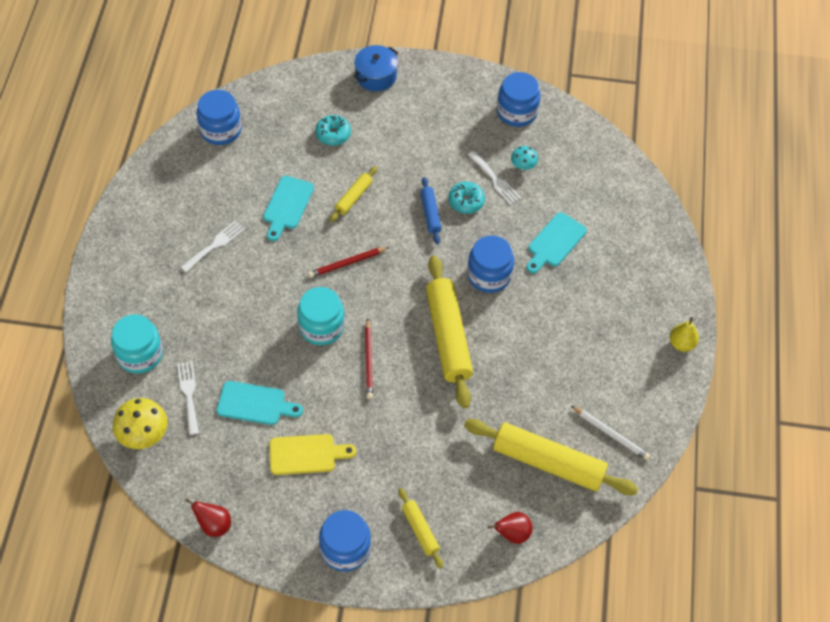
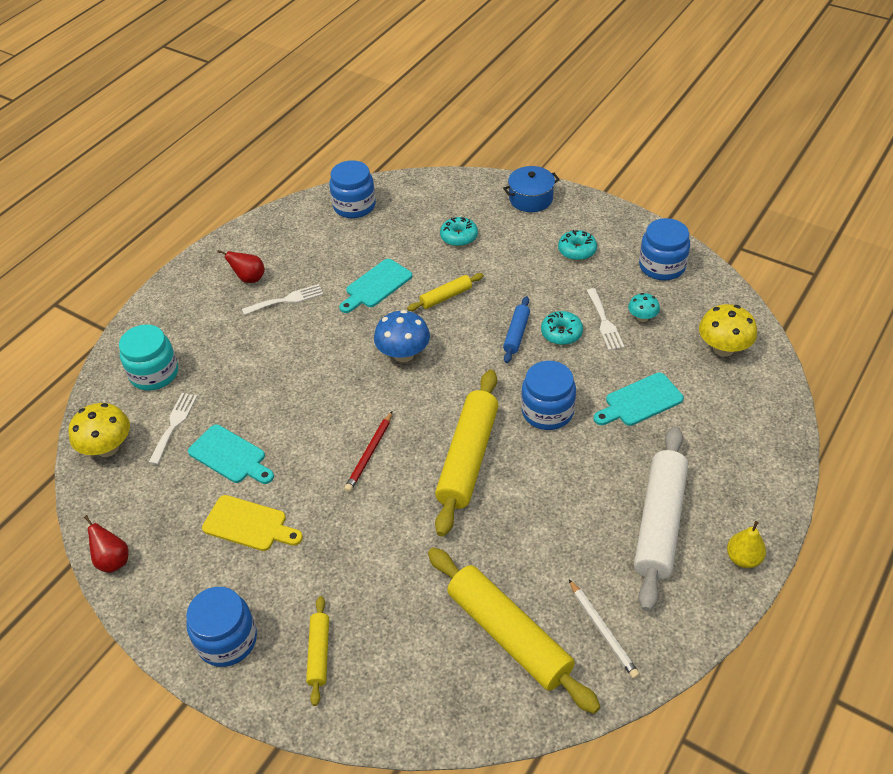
camera: 30 degrees right, 10 degrees down
turquoise jar [297,287,345,345] -> none
red pencil [308,247,389,278] -> blue mushroom [374,310,430,362]
red pear [488,512,533,544] -> red pear moved to [217,250,265,283]
none -> turquoise donut [558,230,597,261]
none -> white rolling pin [634,426,688,612]
none -> yellow mushroom [699,304,757,357]

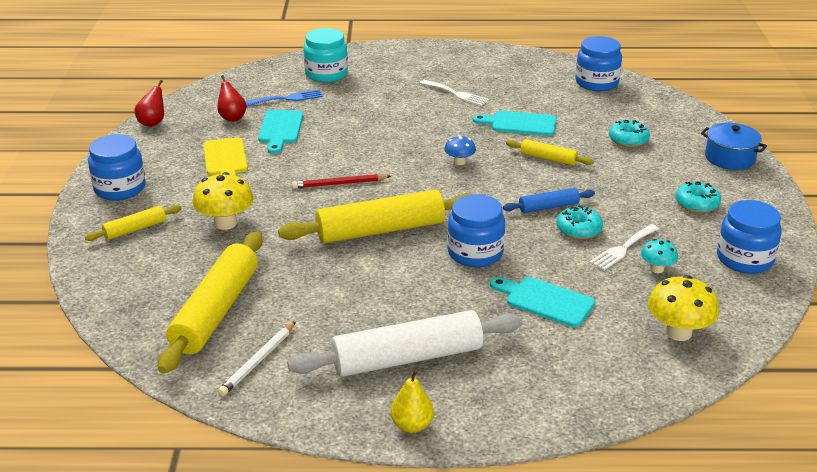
camera: 55 degrees right, 15 degrees down
yellow mushroom [68,403,130,457] -> yellow mushroom moved to [192,172,254,230]
white fork [148,393,197,465] -> blue fork [245,90,323,106]
red pear [217,250,265,283] -> red pear moved to [217,75,247,122]
blue mushroom [374,310,430,362] -> blue mushroom [444,135,476,165], size x0.57

